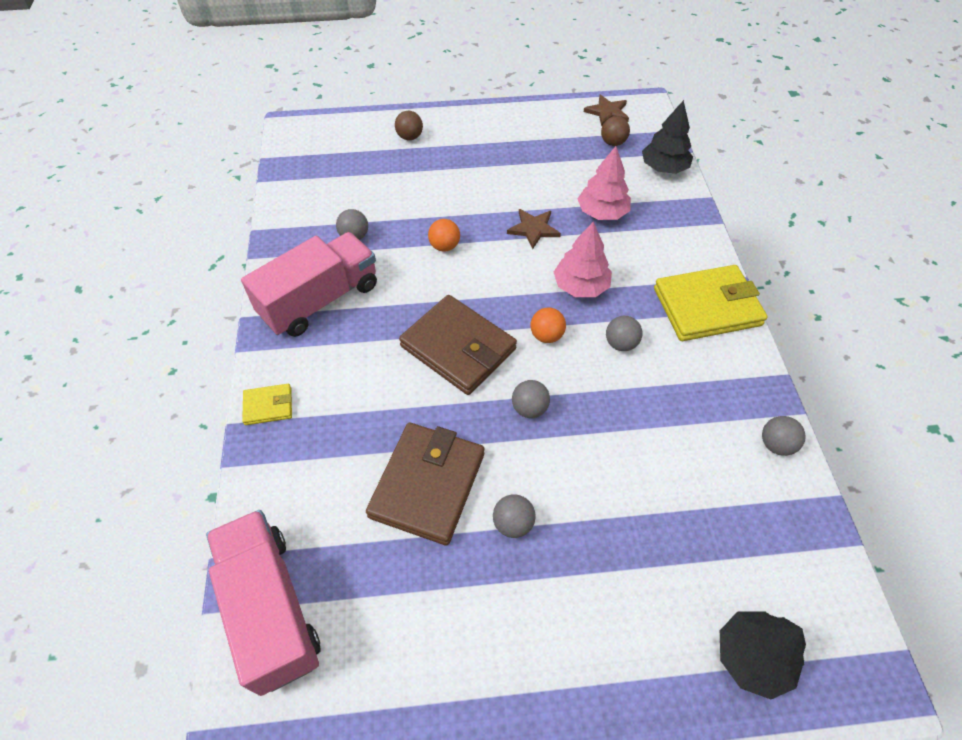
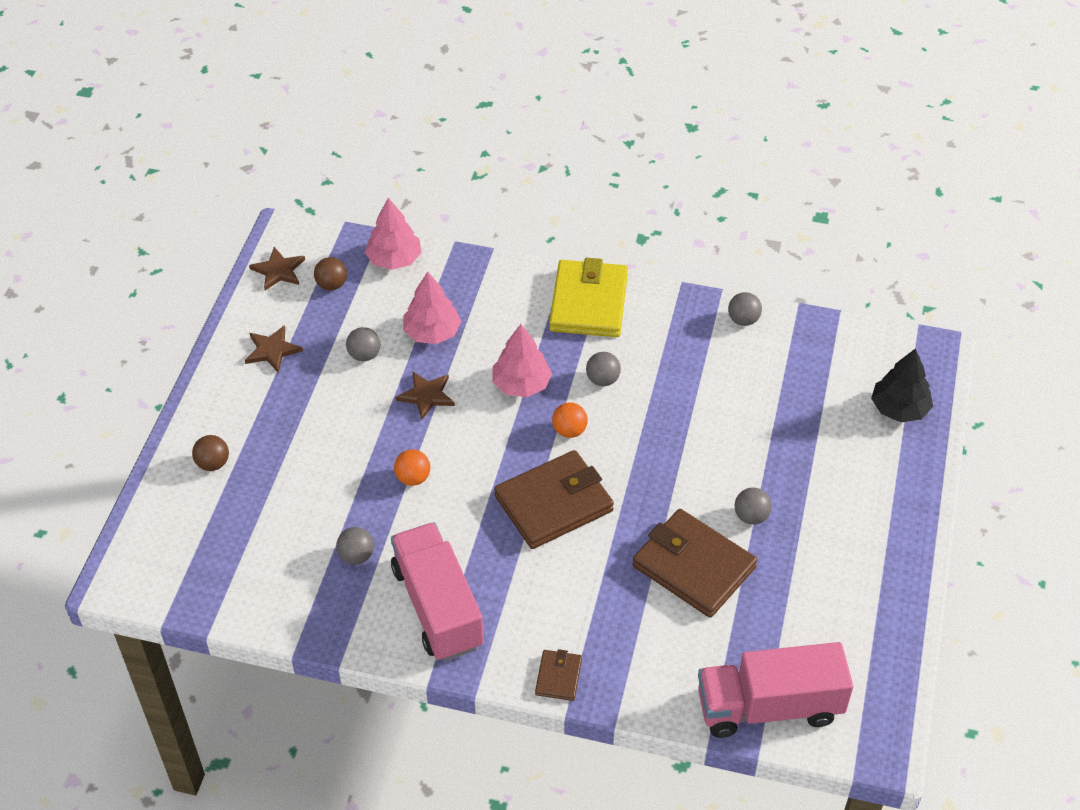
camera: 70 degrees left, 5 degrees down
yellow wallet [242,384,292,425] -> brown wallet [535,649,582,701]
grey ball [512,380,550,418] -> grey ball moved to [346,327,380,361]
black tree [642,100,693,174] -> pink tree [365,198,422,270]
none -> brown star [245,325,303,373]

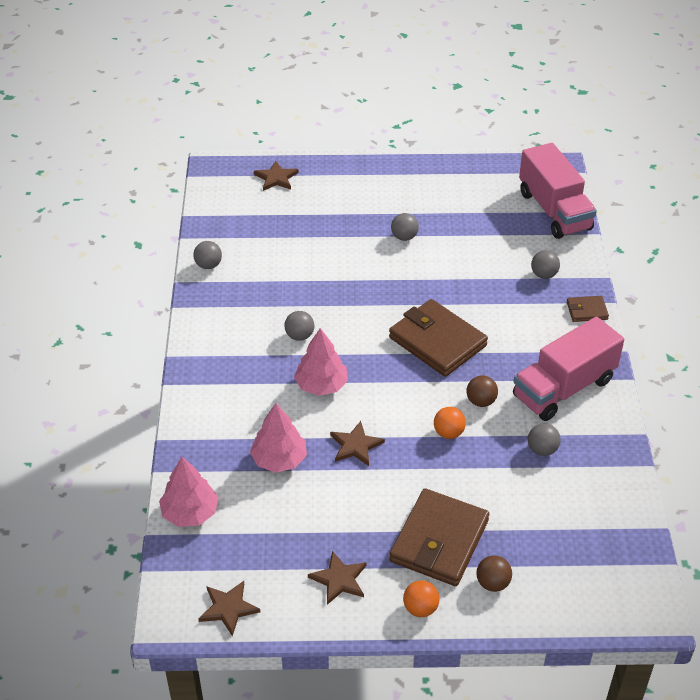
camera: 105 degrees left, 5 degrees down
brown ball [314,257,347,290] -> brown ball moved to [467,376,498,407]
grey ball [346,327,380,361] -> grey ball moved to [531,250,560,279]
yellow wallet [549,258,628,337] -> none
orange ball [552,402,588,438] -> orange ball moved to [403,580,439,617]
brown wallet [633,509,757,618] -> brown wallet moved to [389,488,489,586]
black tree [871,348,933,422] -> brown star [254,160,299,191]

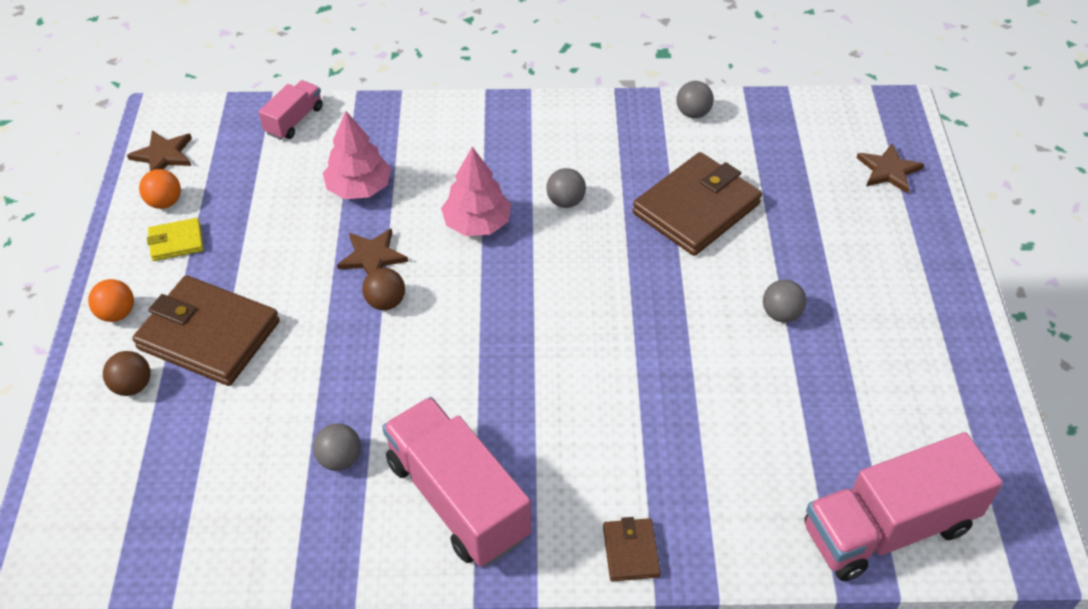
camera: 90 degrees right, 5 degrees up
pink tree [159,457,218,527] -> pink truck [259,80,323,140]
brown star [308,551,367,605] -> yellow wallet [147,218,204,261]
brown wallet [389,299,488,377] -> brown wallet moved to [633,152,762,256]
orange ball [434,407,466,439] -> orange ball moved to [139,169,181,209]
brown ball [467,376,498,407] -> brown ball moved to [362,268,405,310]
grey ball [531,250,560,279] -> none

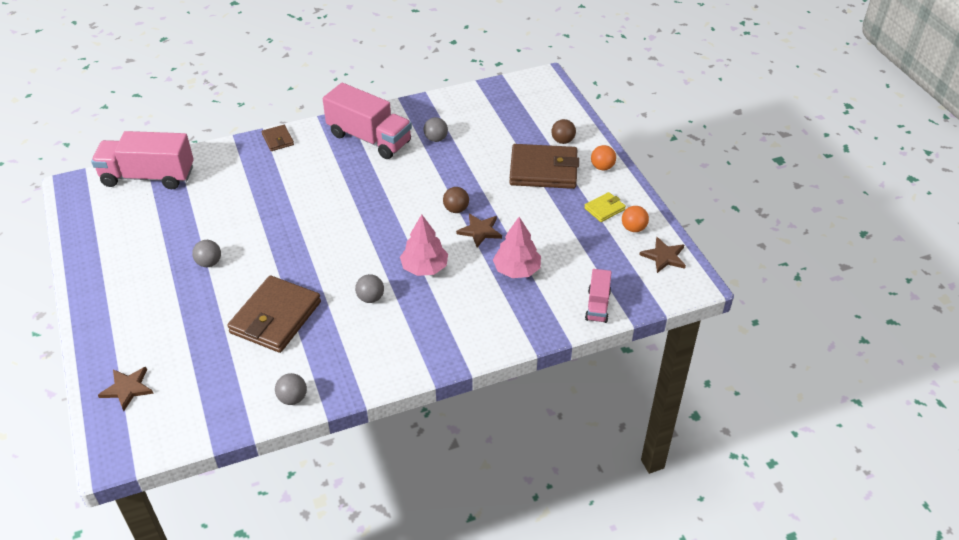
camera: 160 degrees right, 5 degrees down
pink truck [805,432,1003,581] -> pink truck turned 135 degrees counterclockwise [91,131,194,189]

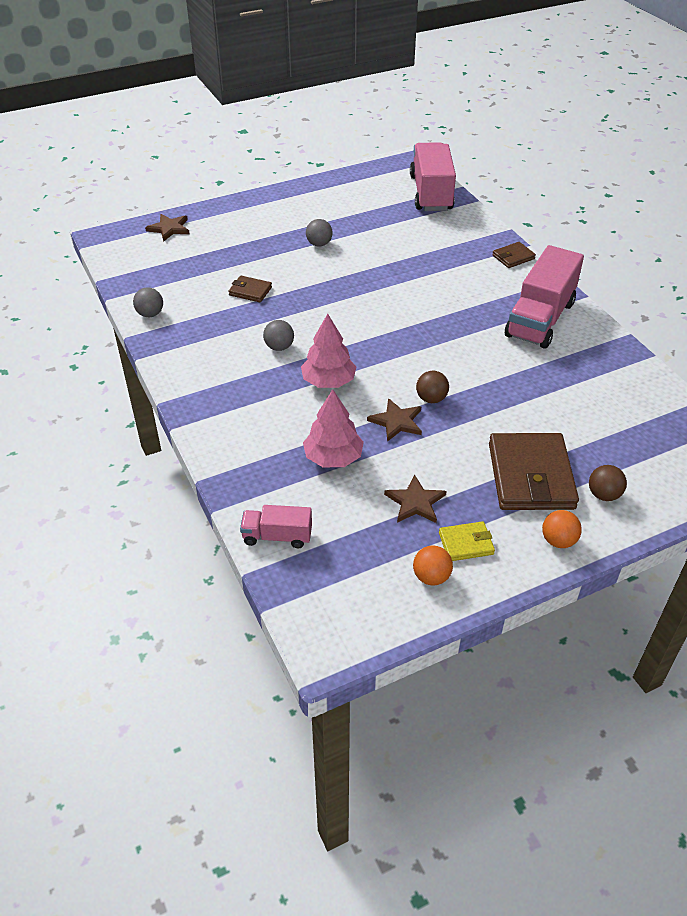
camera: 85 degrees right, 0 degrees up
brown wallet [227,275,321,353] -> brown wallet [228,276,272,302], size x0.48
grey ball [424,117,448,142] -> none
yellow wallet [584,192,626,222] -> yellow wallet turned 60 degrees counterclockwise [439,521,495,561]
brown star [640,237,686,273] -> brown star moved to [384,474,447,523]

